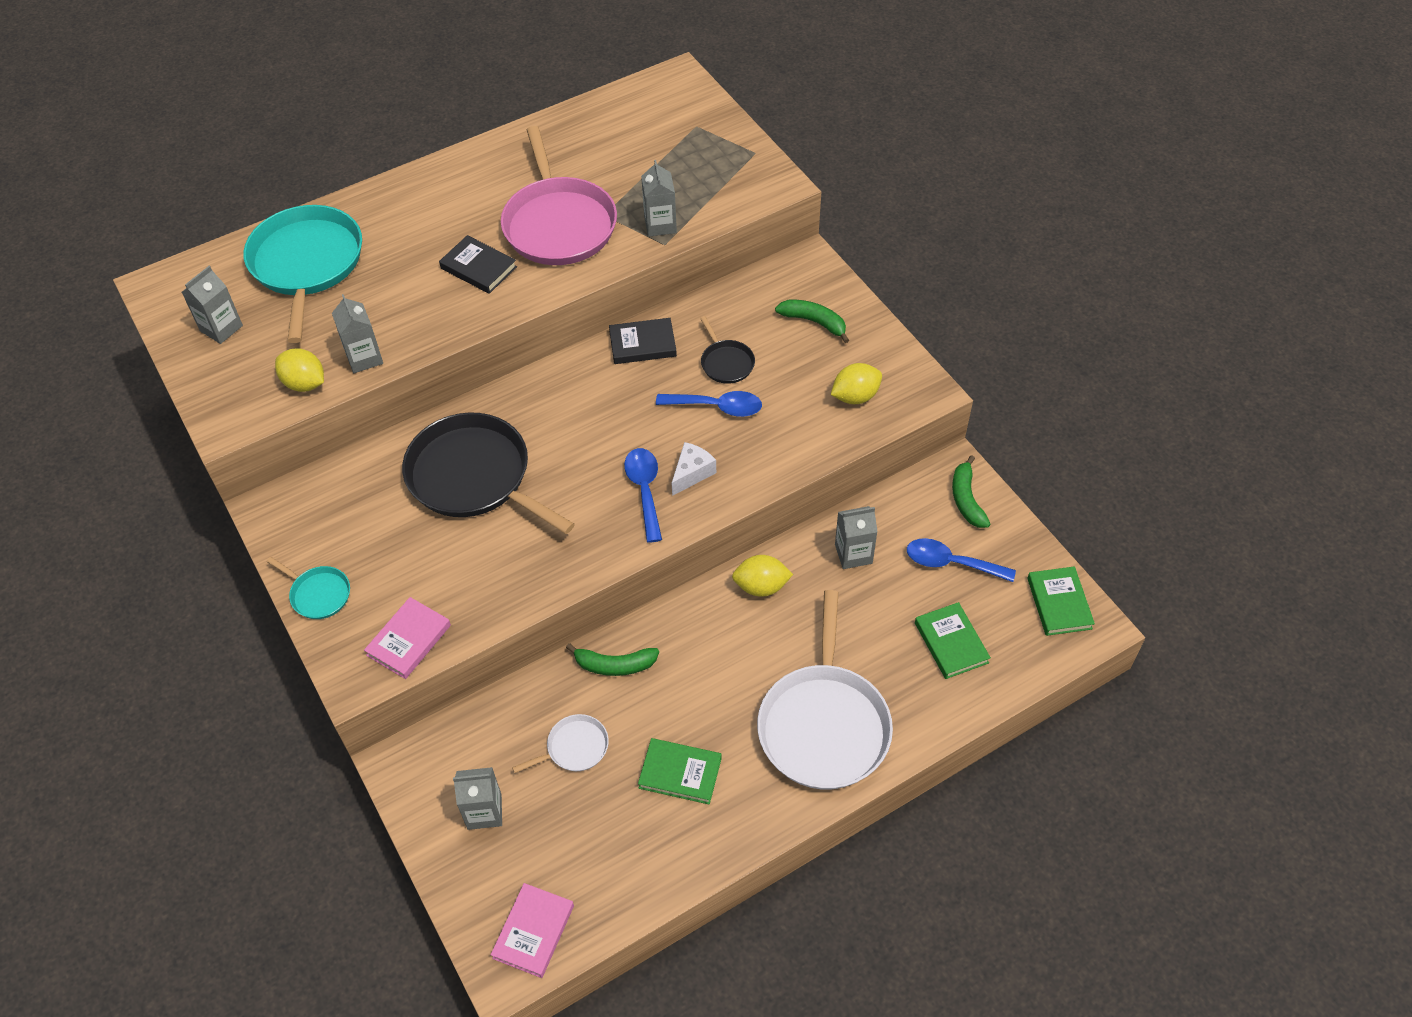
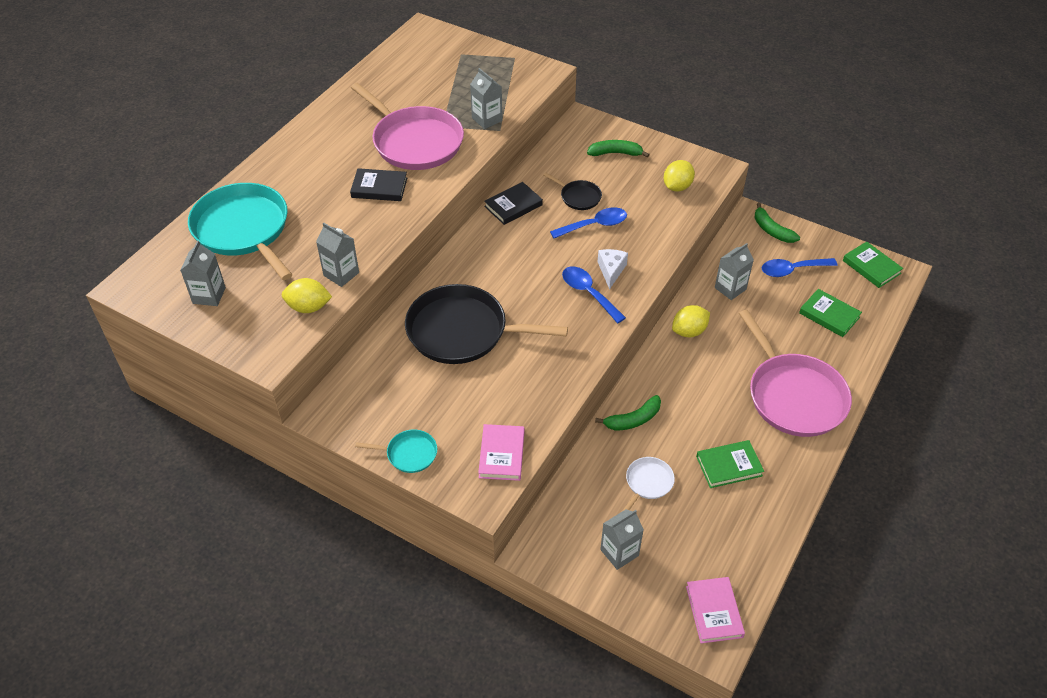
camera: 30 degrees left, 5 degrees down
white pan [757,590,893,789] -> pink pan [739,310,852,437]

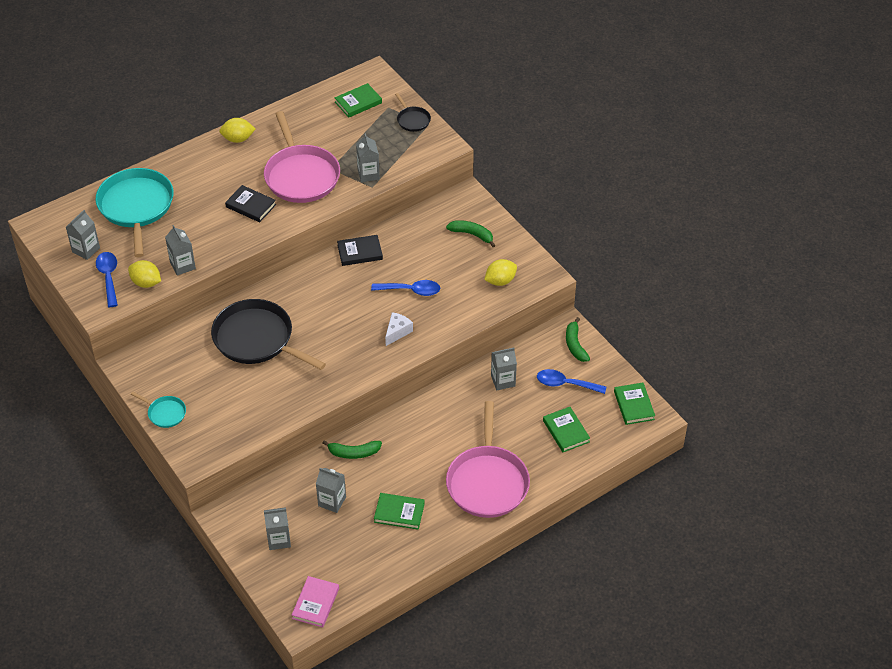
camera: 25 degrees right, 0 degrees up
pink book [478,424,525,481] -> none
black pan [544,173,602,210] -> black pan moved to [395,93,431,132]
blue spoon [562,266,626,323] -> blue spoon moved to [96,252,118,307]
white pan [621,457,675,512] -> grey carton [316,468,346,513]
yellow lemon [672,305,710,337] -> yellow lemon moved to [219,118,255,143]
none -> green book [334,83,382,118]

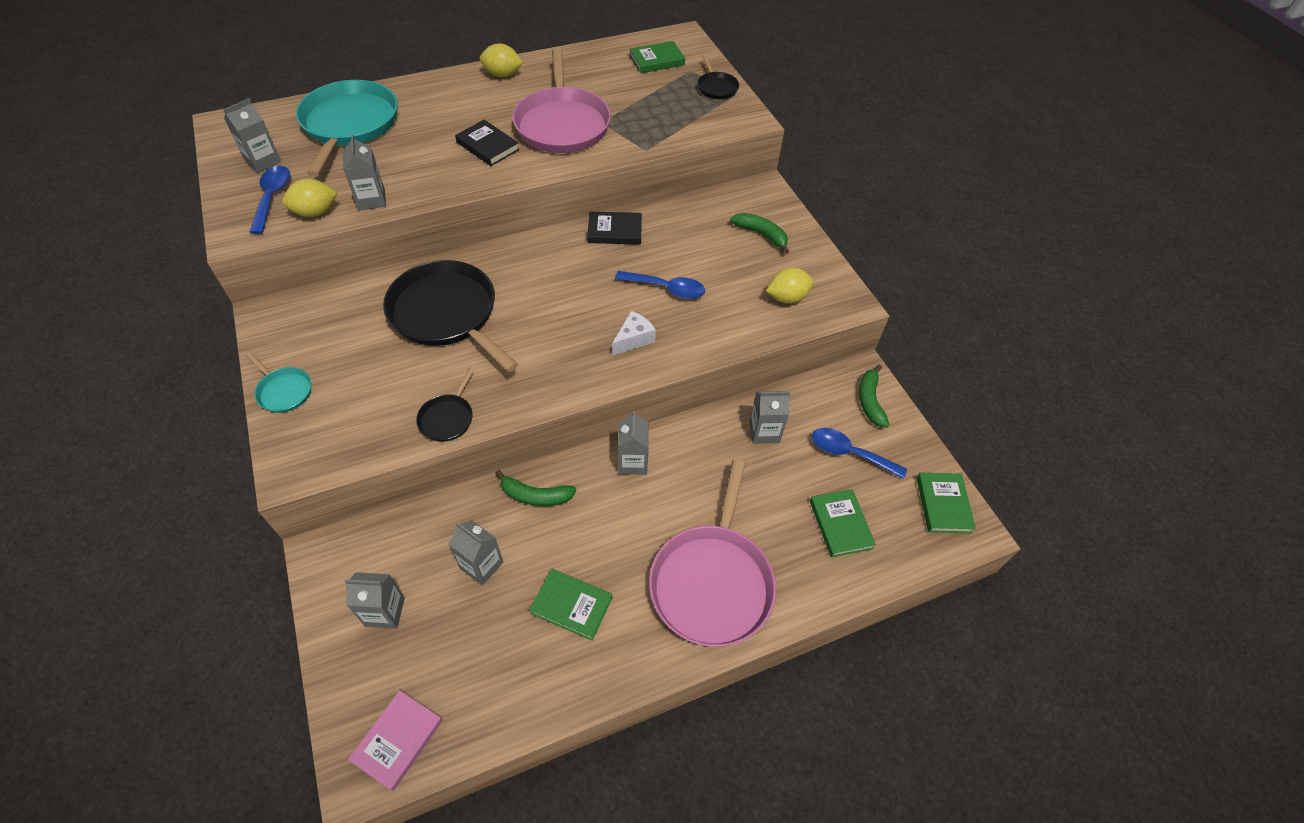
camera: 10 degrees right, 5 degrees up
yellow lemon [128,260,161,288] -> yellow lemon turned 60 degrees counterclockwise [282,179,338,217]
grey carton [356,133,380,182] -> grey carton moved to [618,411,649,475]
none -> black pan [416,368,474,442]

